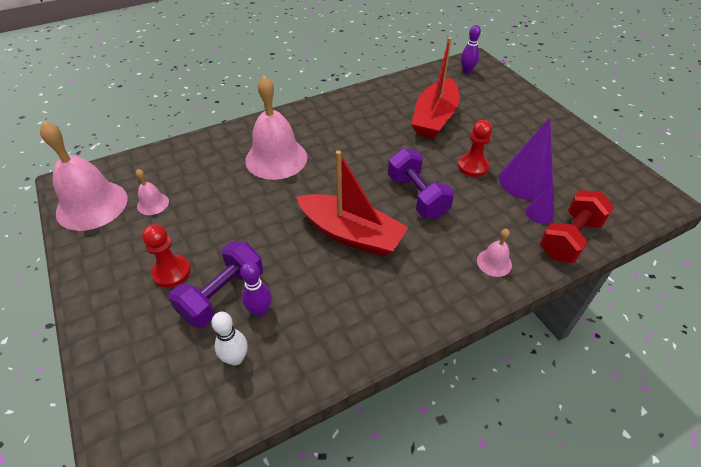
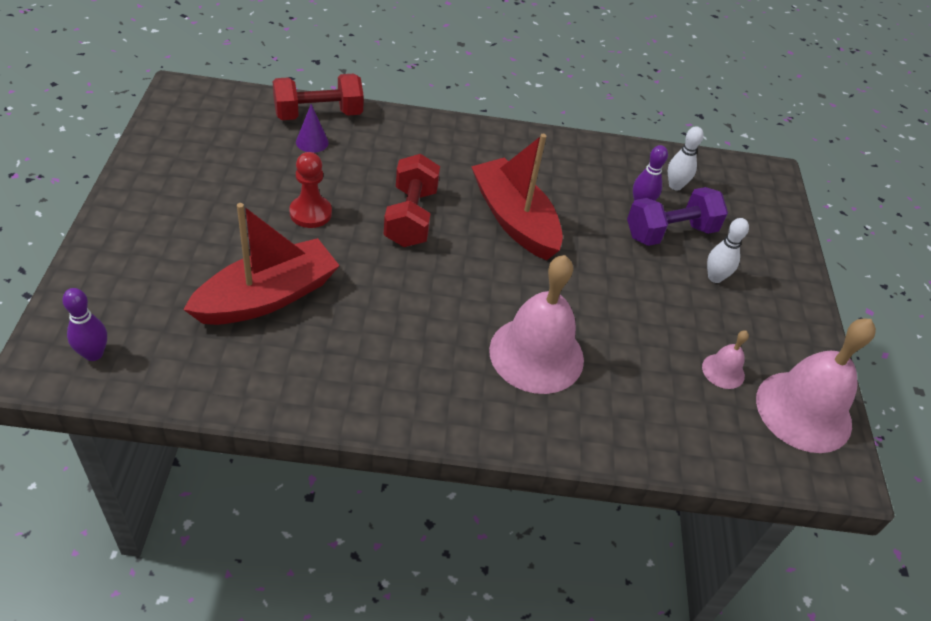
camera: 155 degrees left, 0 degrees up
red pawn [142,224,191,288] -> white bowling pin [707,218,749,283]
purple dumbbell [388,148,454,219] -> red dumbbell [384,154,440,247]
pink bell [477,229,512,277] -> none
purple cone [499,117,553,200] -> none

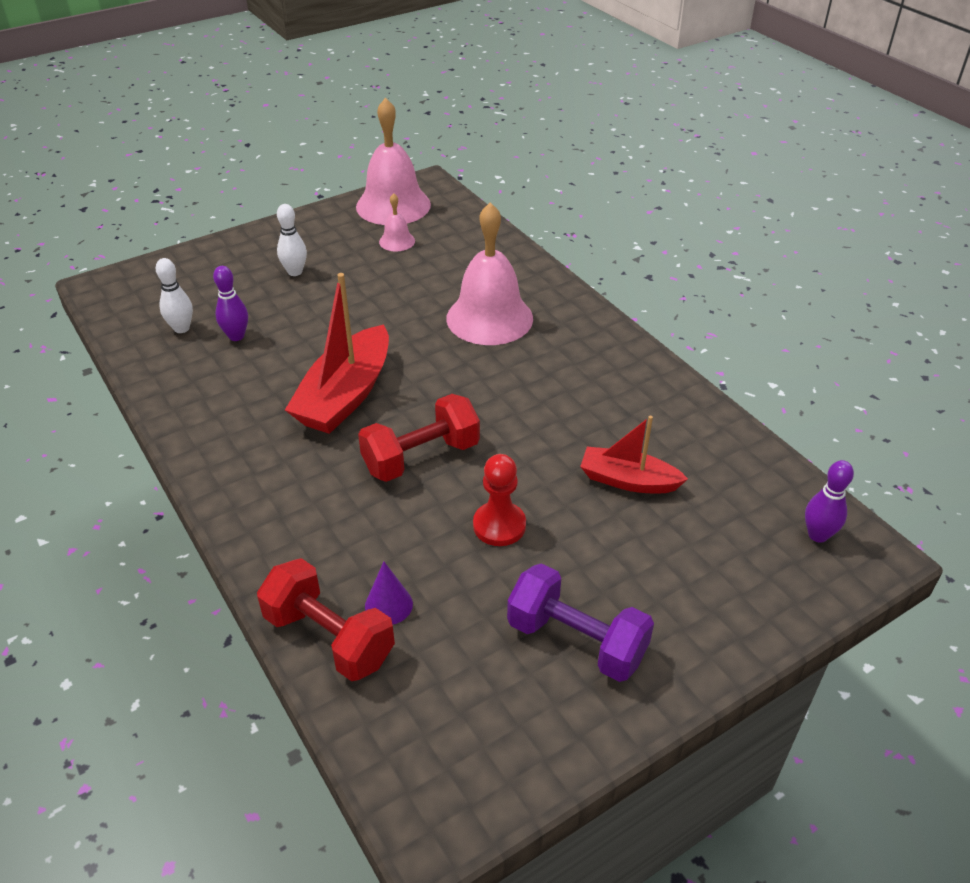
camera: 120 degrees left, 5 degrees down
red boat [183,203,340,325] -> red boat [580,416,688,493], size x0.61
purple dumbbell [627,187,728,246] -> purple dumbbell moved to [507,563,654,682]

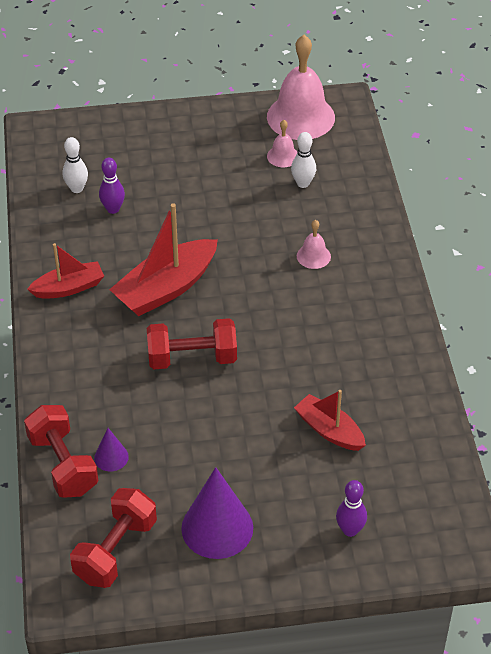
camera: 25 degrees right, 5 degrees up
white bowling pin [277,204,307,276] -> white bowling pin moved to [291,132,316,188]
pink bell [446,202,533,345] -> pink bell [297,220,331,269], size x0.46
red pawn [473,454,526,546] -> none
purple dumbbell [507,563,654,682] -> purple cone [181,467,253,559]
purple bowling pin [805,460,854,543] -> purple bowling pin moved to [336,480,367,537]
none -> red boat [27,243,104,299]
none -> red dumbbell [70,488,157,588]

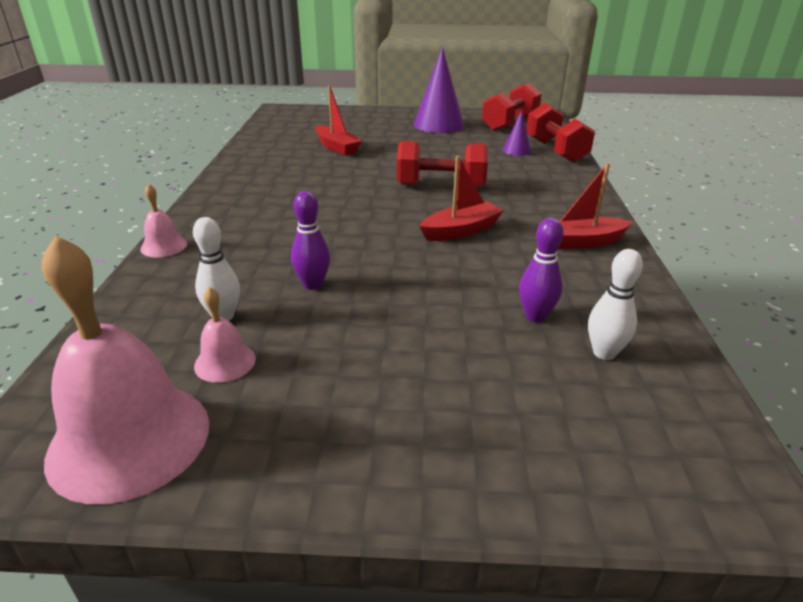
camera: 170 degrees left, 15 degrees down
red boat [109,203,218,316] -> red boat [419,156,504,241], size x0.61
pink bell [297,220,331,269] -> pink bell moved to [140,184,187,257]
purple bowling pin [336,480,367,537] -> purple bowling pin moved to [291,191,330,290]

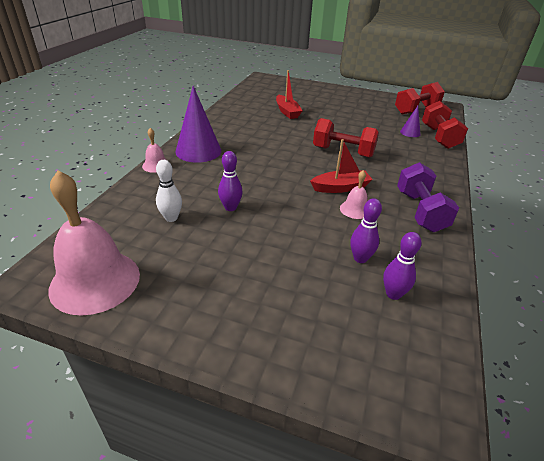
camera: 15 degrees right, 5 degrees up
pink bell [194,287,256,383] -> pink bell moved to [340,170,368,219]
purple cone [414,47,464,133] -> purple cone moved to [175,86,221,163]
red boat [539,163,633,249] -> purple dumbbell [397,162,459,232]
white bowling pin [588,249,643,360] -> purple bowling pin [383,232,422,300]

